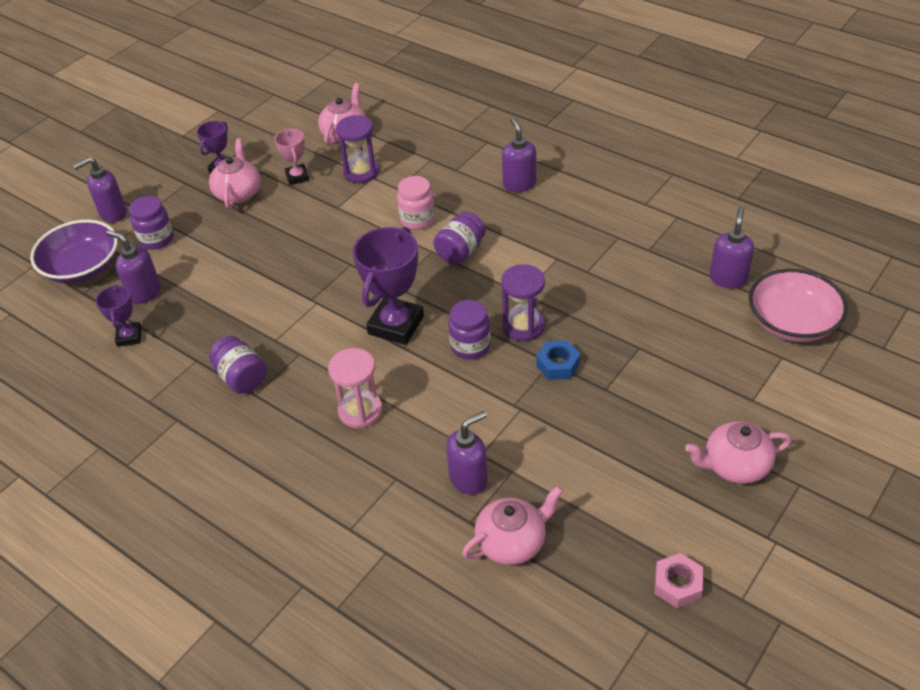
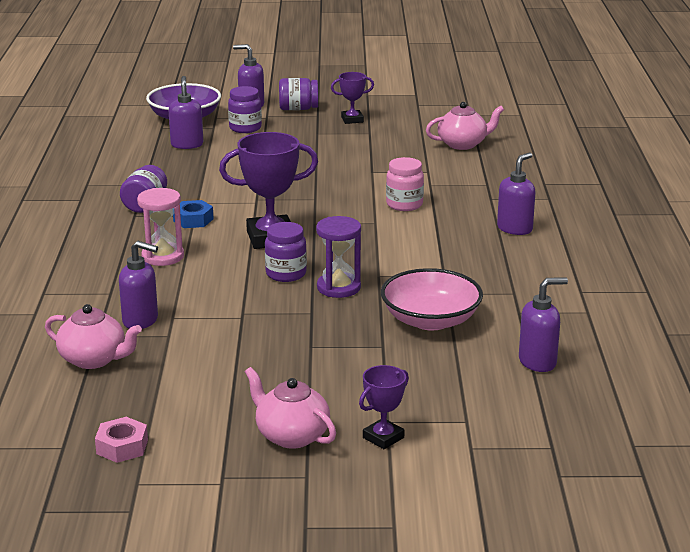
camera: 50 degrees right, 20 degrees down
purple trophy [96,285,142,347] -> purple trophy moved to [359,365,409,449]
pink teapot [209,138,261,209] -> none
pink trophy [274,129,309,185] -> none
purple hourglass [336,115,379,183] -> none
purple jar [433,212,486,264] -> purple jar moved to [279,78,318,110]
blue nut [536,340,581,380] -> blue nut moved to [173,200,214,228]
pink bowl [749,269,848,342] -> pink bowl moved to [381,268,483,330]

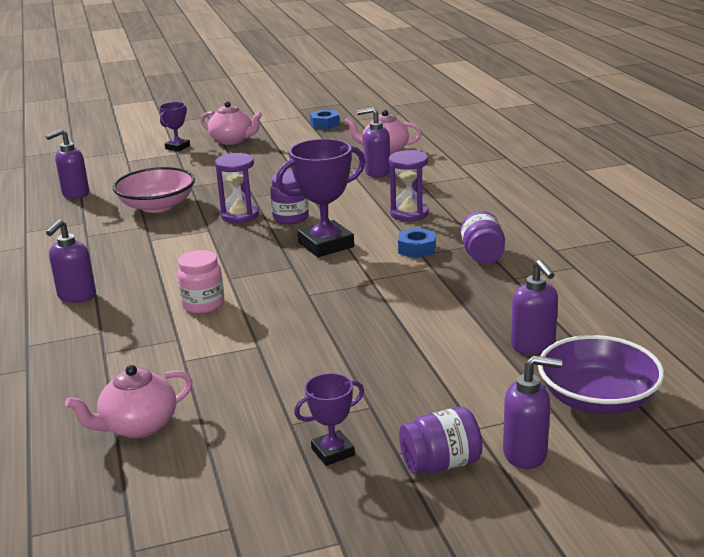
camera: 165 degrees right, 0 degrees up
pink nut [95,417,148,463] -> blue nut [310,110,340,129]
pink hourglass [137,188,184,266] -> purple hourglass [389,150,429,221]
purple jar [228,86,262,133] -> none

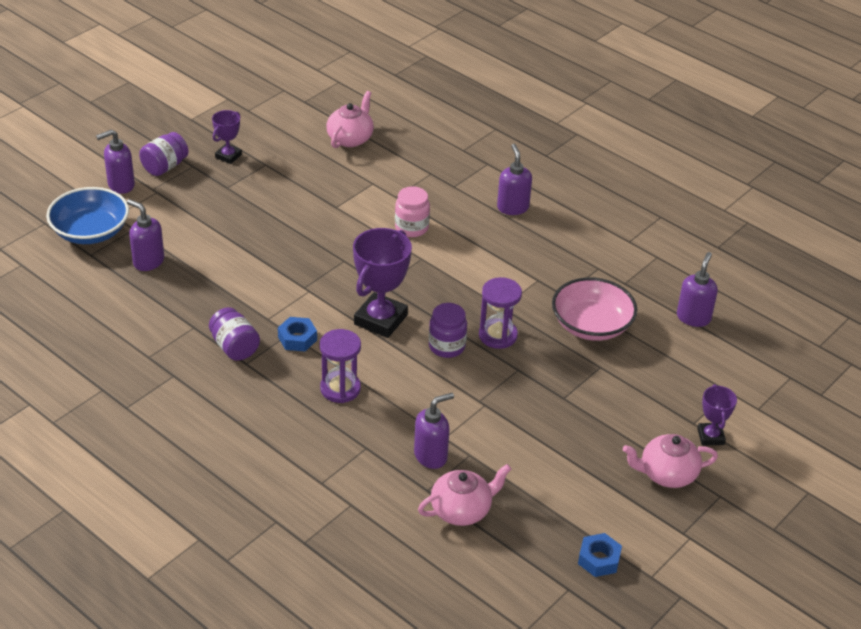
camera: 145 degrees right, 15 degrees up
purple bowl [538,335,664,414] -> blue bowl [46,187,129,244]

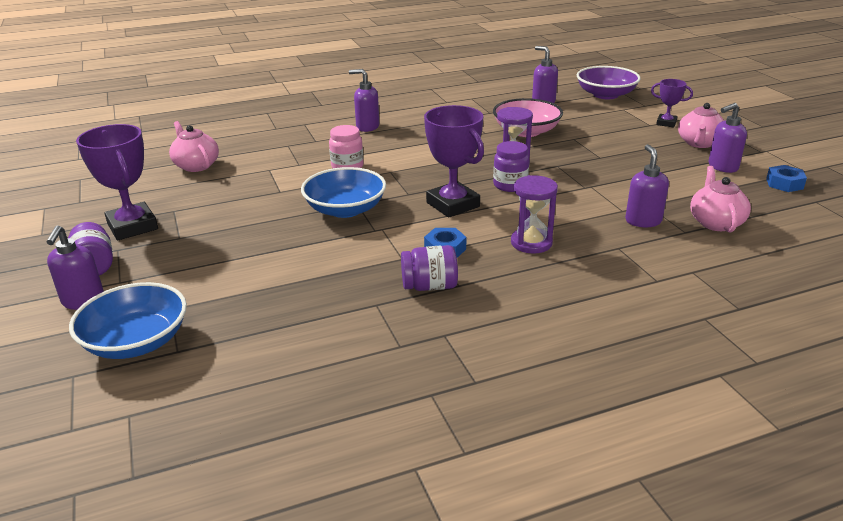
camera: 60 degrees left, 10 degrees down
purple soap dispenser [127,199,164,271] -> purple soap dispenser moved to [709,103,747,173]
purple trophy [212,110,242,164] -> purple trophy [76,124,158,241], size x1.83
none -> blue bowl [301,167,386,218]
none -> purple bowl [577,66,641,99]

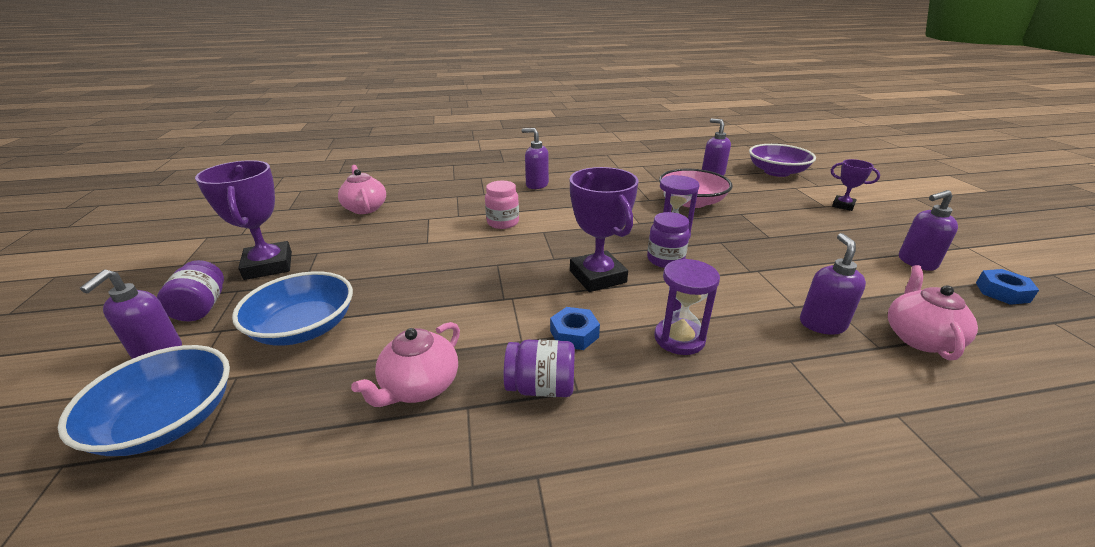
camera: 10 degrees right, 0 degrees up
blue bowl [301,167,386,218] -> blue bowl moved to [232,271,353,346]
pink teapot [678,103,724,148] -> pink teapot moved to [351,322,460,407]

